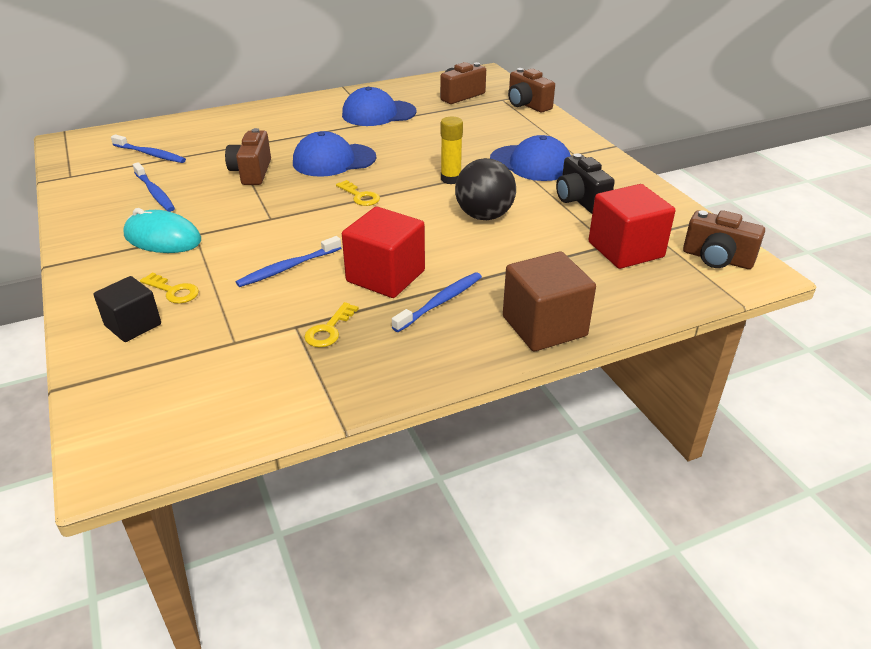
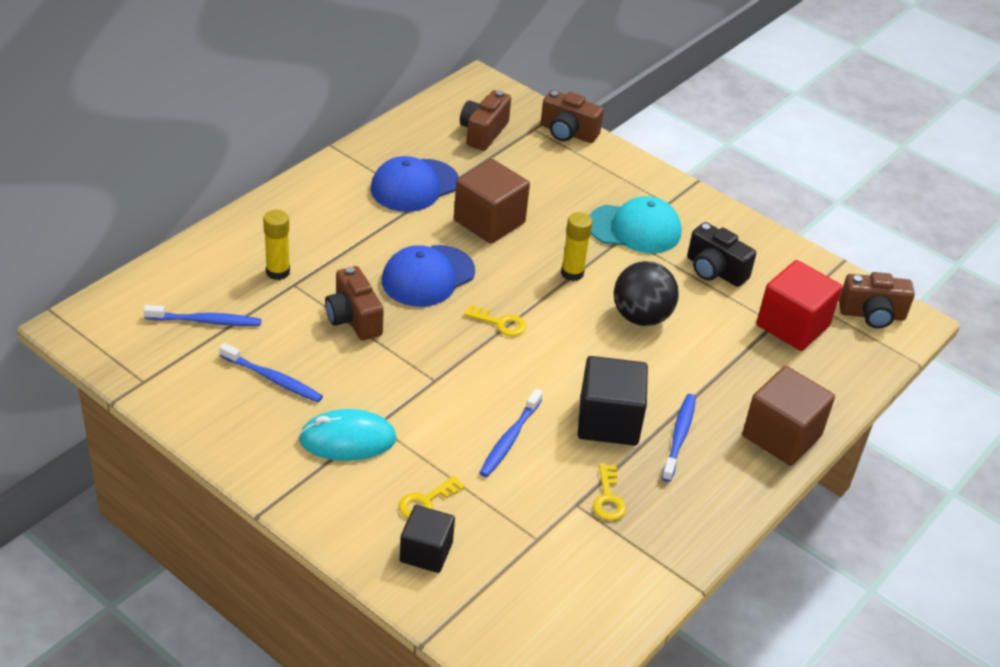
camera: 30 degrees left, 5 degrees up
yellow key [140,273,199,304] -> yellow key turned 135 degrees clockwise [399,476,465,518]
red cube [342,207,425,298] -> black cube [578,356,648,446]
blue cap [490,135,571,181] -> turquoise cap [589,196,682,253]
none -> yellow glue stick [263,210,290,280]
none -> brown cube [454,159,530,244]

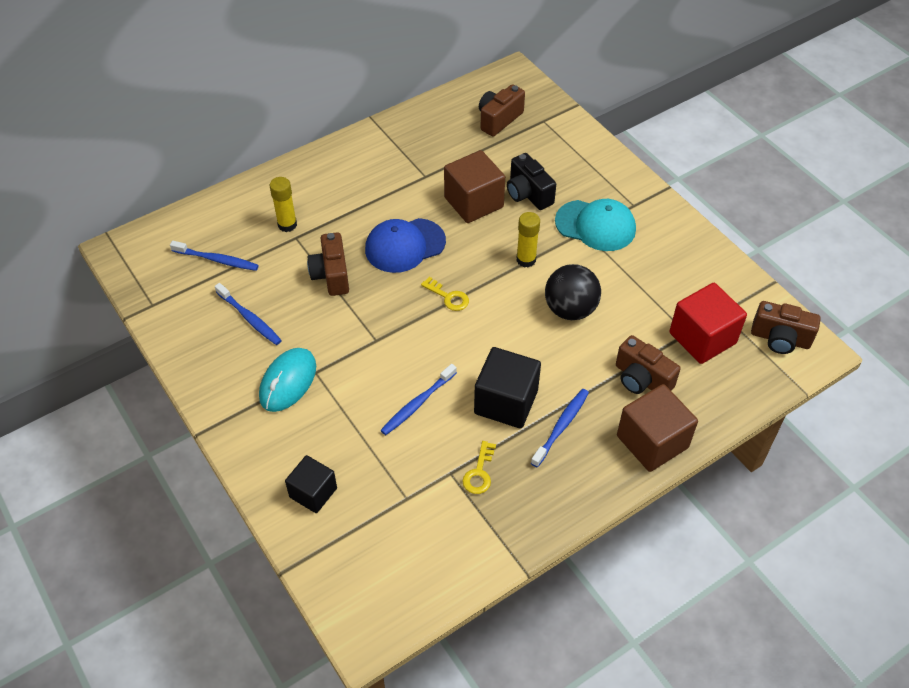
camera: 20 degrees right, 10 degrees up
turquoise mouse [298,409,397,461] -> turquoise mouse turned 75 degrees counterclockwise [259,348,316,412]
blue cap [370,156,459,212] -> none
yellow key [399,476,465,518] -> none
brown camera [541,90,604,143] -> brown camera moved to [616,335,681,394]
black camera [687,222,756,287] -> black camera moved to [507,153,556,210]

